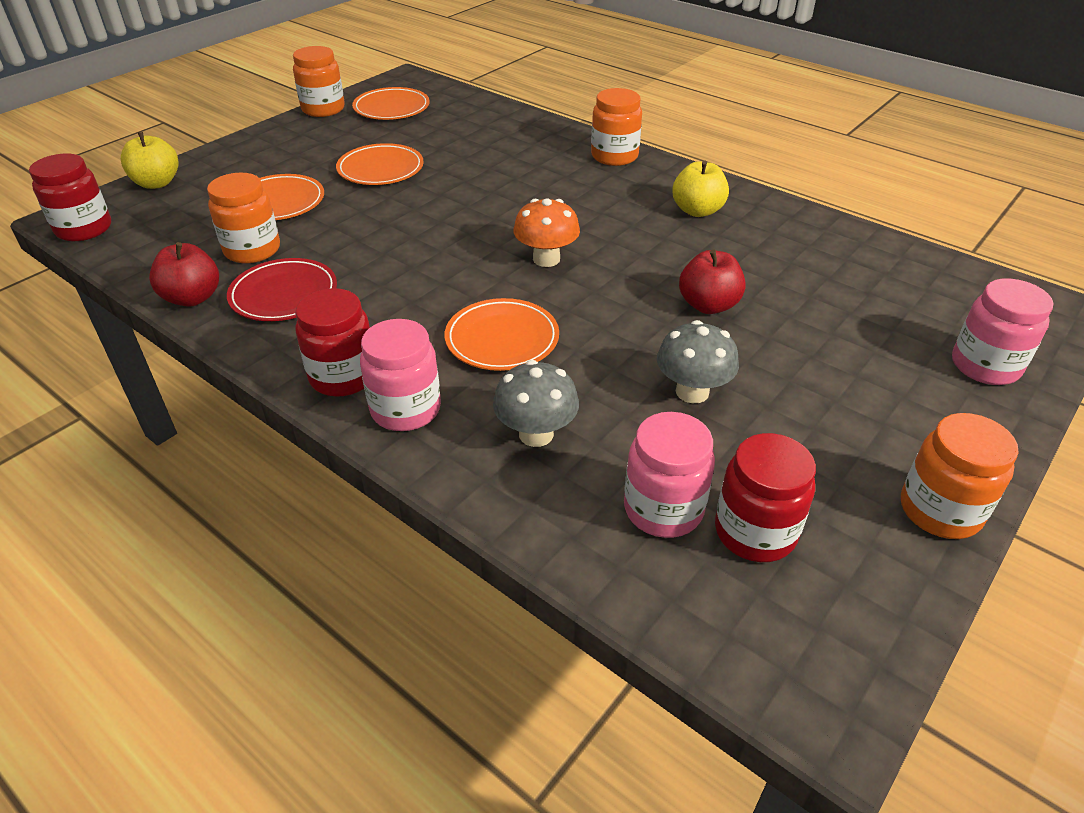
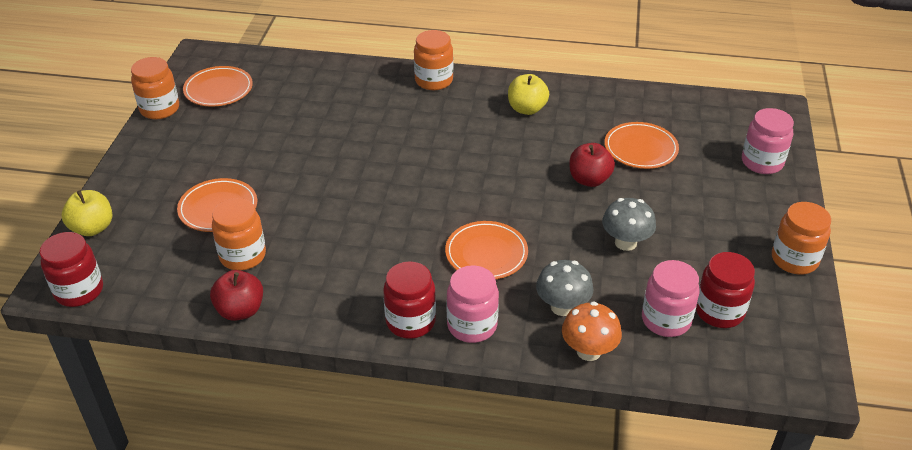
camera: 30 degrees left, 0 degrees up
red plate [227,258,337,321] -> none
orange plate [336,143,424,185] -> orange plate moved to [605,122,679,169]
orange mushroom [513,198,580,267] -> orange mushroom moved to [562,301,622,361]

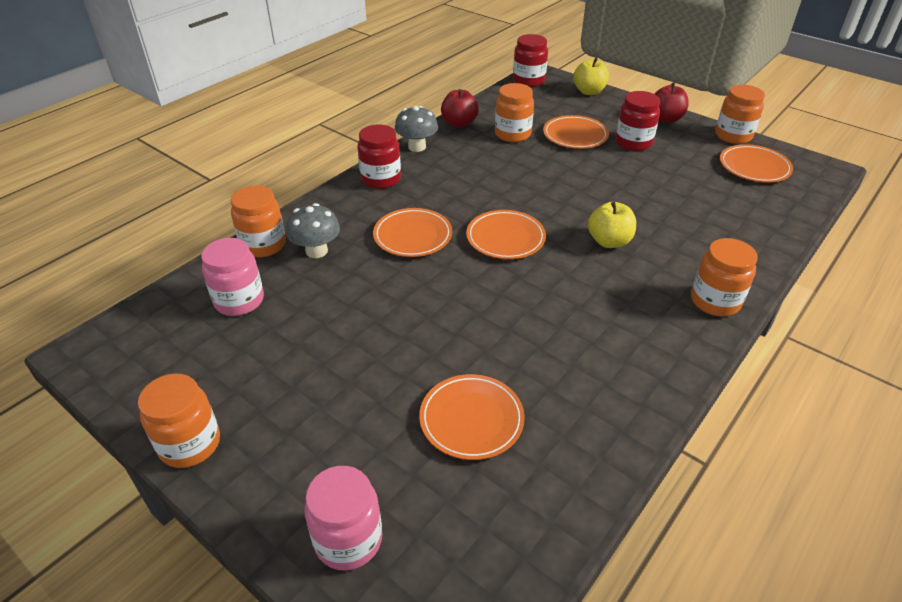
camera: 120 degrees right, 0 degrees up
pink jar [447,265,499,343] -> none
yellow apple [508,74,549,115] -> yellow apple moved to [588,202,636,248]
orange mushroom [562,301,622,361] -> orange jar [231,185,286,257]
red apple [570,143,615,187] -> red apple moved to [655,83,689,123]
grey mushroom [602,198,656,251] -> grey mushroom moved to [395,106,438,152]
red jar [696,252,755,328] -> red jar moved to [615,91,660,151]
none -> orange plate [466,210,546,259]

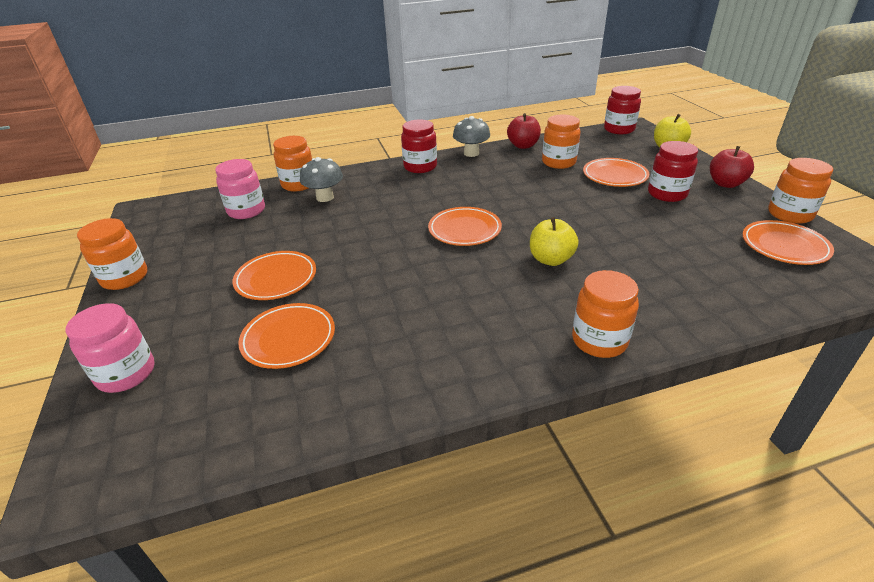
camera: 35 degrees right, 5 degrees down
orange plate [373,208,452,257] -> orange plate moved to [232,251,316,300]

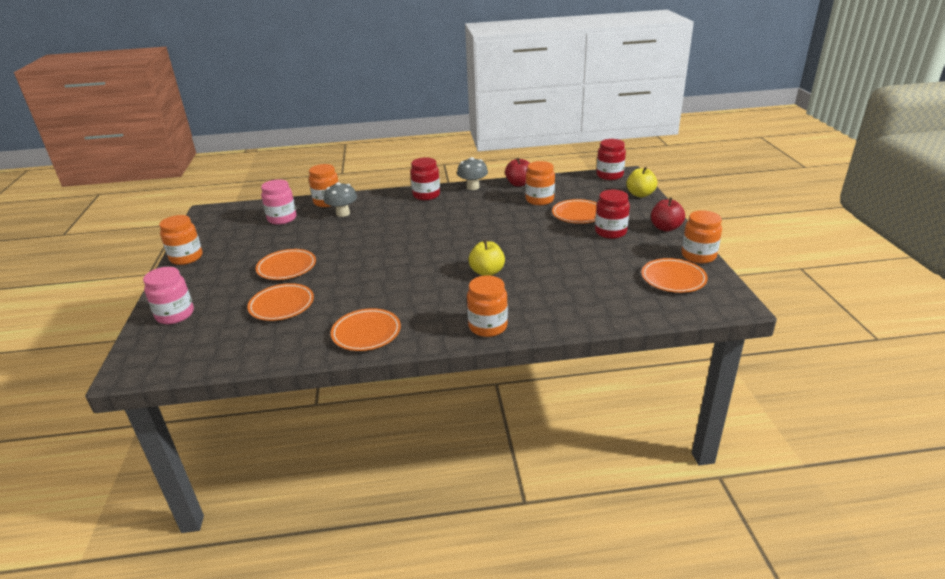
camera: 10 degrees right, 5 degrees down
orange plate [428,207,502,246] -> orange plate moved to [331,308,401,351]

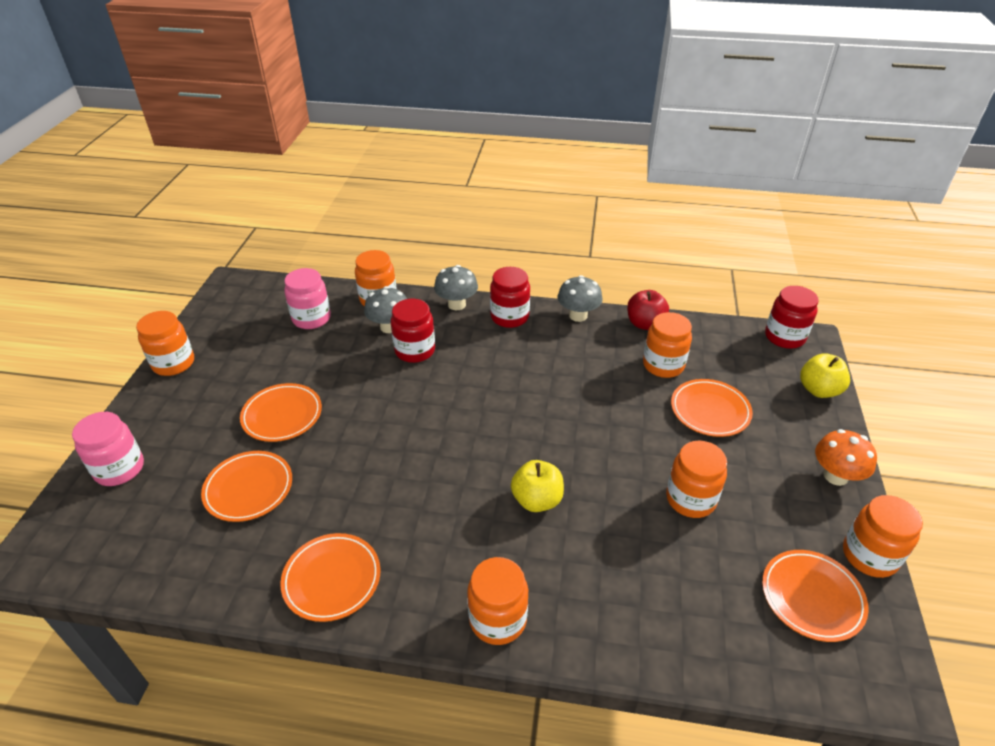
camera: 15 degrees right, 10 degrees up
red jar [595,190,630,239] -> red jar moved to [391,299,435,363]
red apple [651,197,685,232] -> orange mushroom [815,429,877,486]
none -> grey mushroom [434,265,478,310]
none -> orange jar [666,440,727,518]

